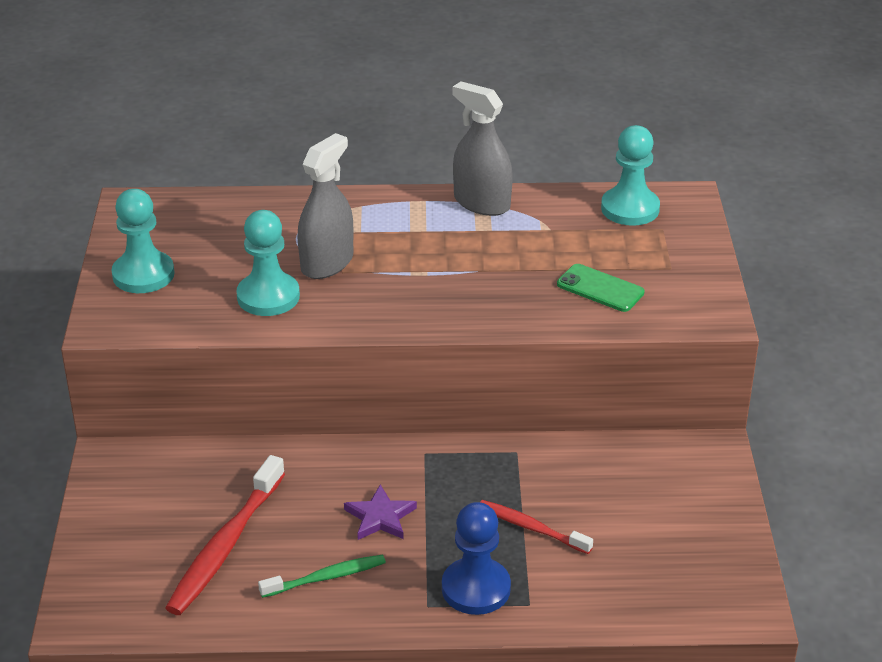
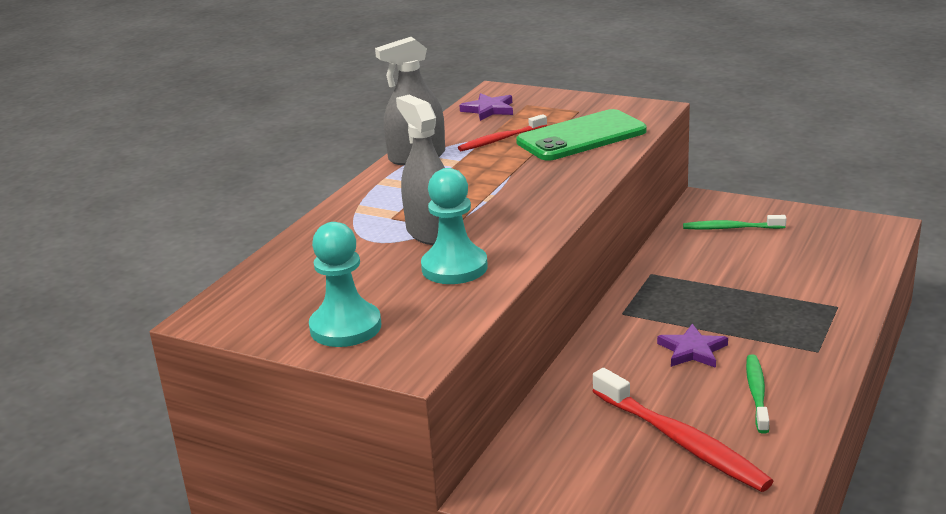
camera: 60 degrees left, 10 degrees down
blue pawn [442,502,511,615] -> none
red toothbrush [480,500,593,554] -> red toothbrush moved to [458,114,547,151]
green phone [557,264,645,312] -> green phone [516,109,647,161], size x1.74
turquoise pawn [601,125,660,226] -> purple star [459,93,513,121]
none -> green toothbrush [683,215,786,230]

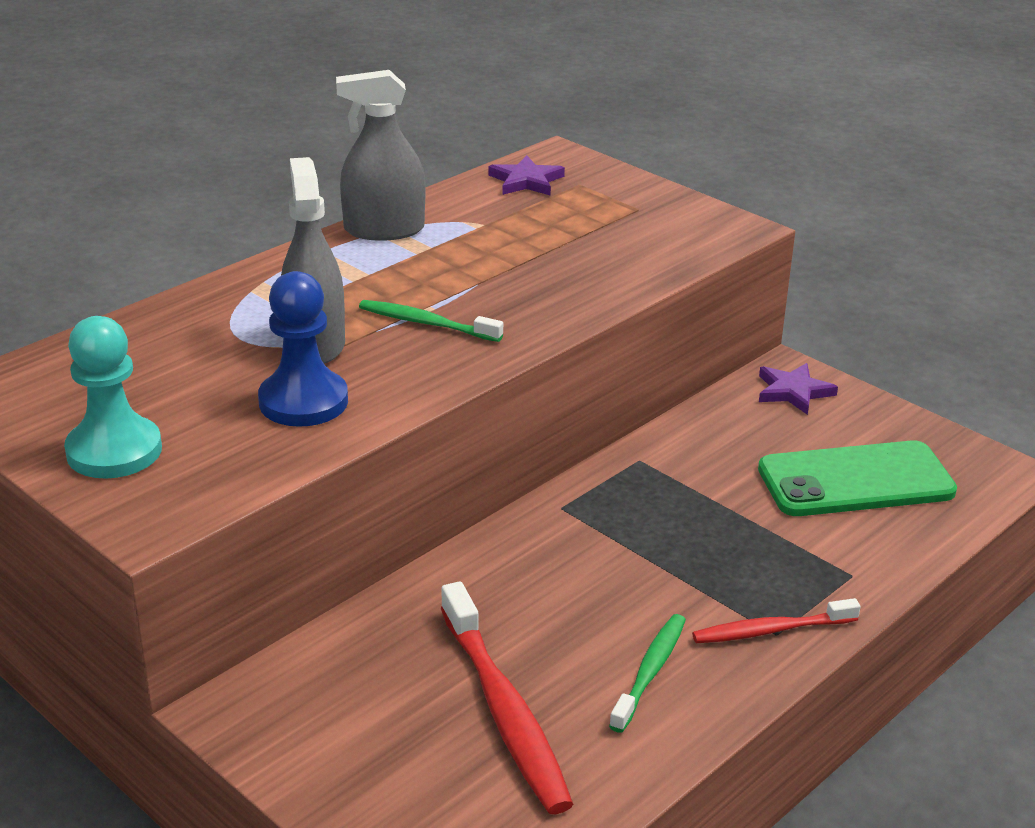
camera: 15 degrees right, 5 degrees up
turquoise pawn [421,168,488,284] -> blue pawn [258,271,348,427]
red toothbrush [458,114,547,151] -> red toothbrush moved to [692,598,861,643]
green phone [516,109,647,161] -> green phone moved to [758,440,957,516]
purple star [657,324,728,368] -> purple star moved to [759,363,838,415]
green toothbrush [683,215,786,230] -> green toothbrush moved to [359,300,503,342]

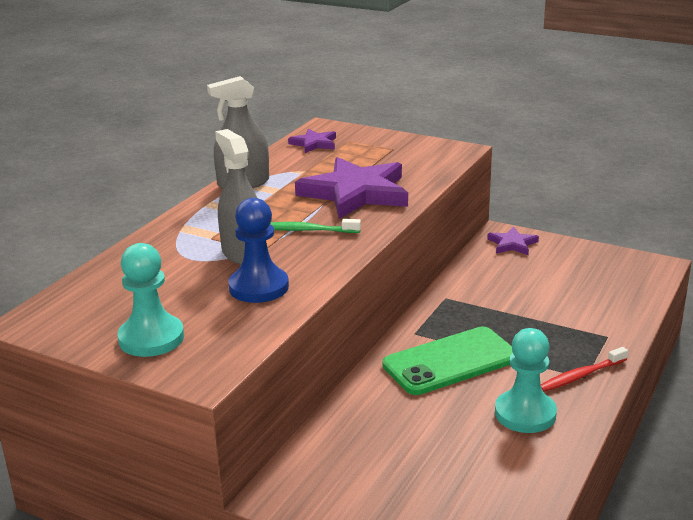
camera: 15 degrees left, 5 degrees down
red toothbrush [441,582,573,814] -> none
green toothbrush [609,614,686,733] -> turquoise pawn [495,328,557,433]
green phone [758,440,957,516] -> green phone moved to [383,327,513,395]
none -> purple star [295,157,408,219]

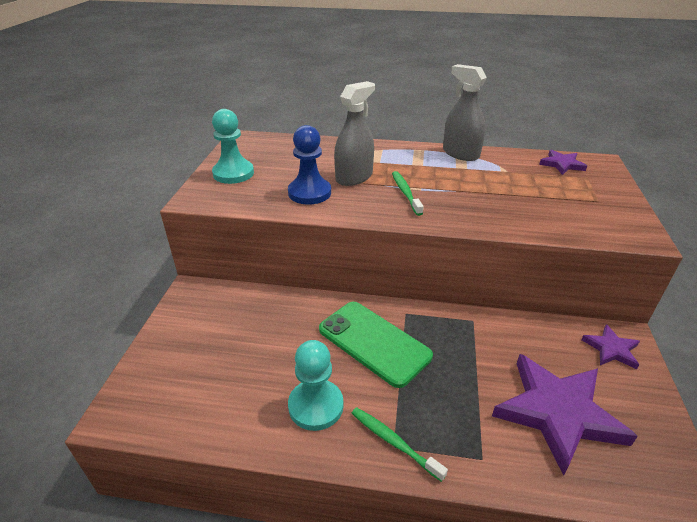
camera: 70 degrees right, 10 degrees up
purple star [295,157,408,219] -> purple star moved to [492,354,638,476]
red toothbrush [541,347,628,392] -> green toothbrush [351,407,448,482]

